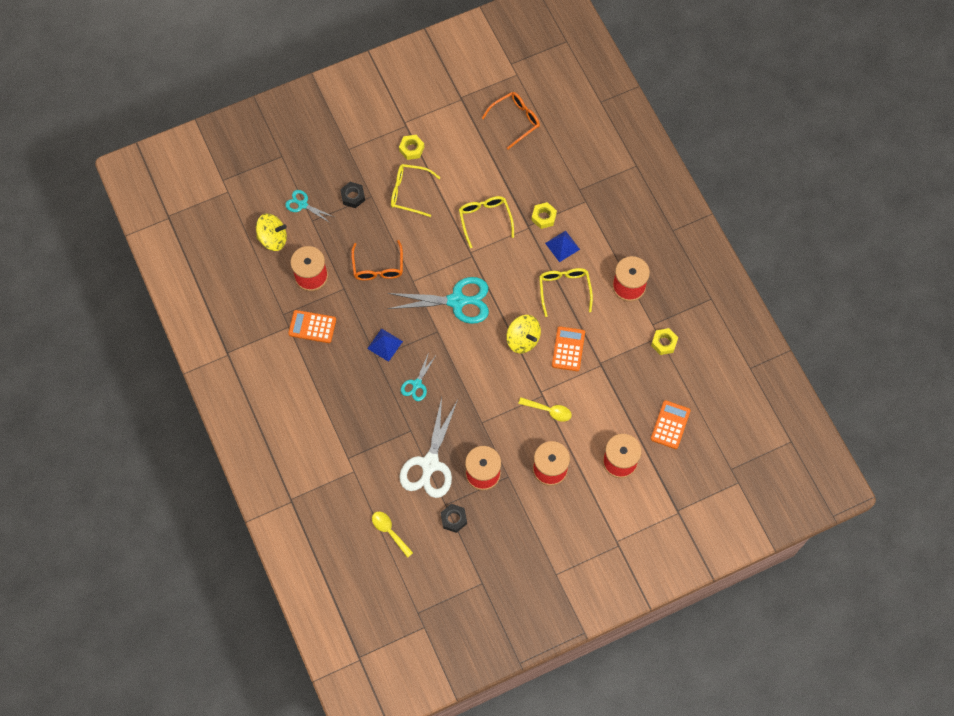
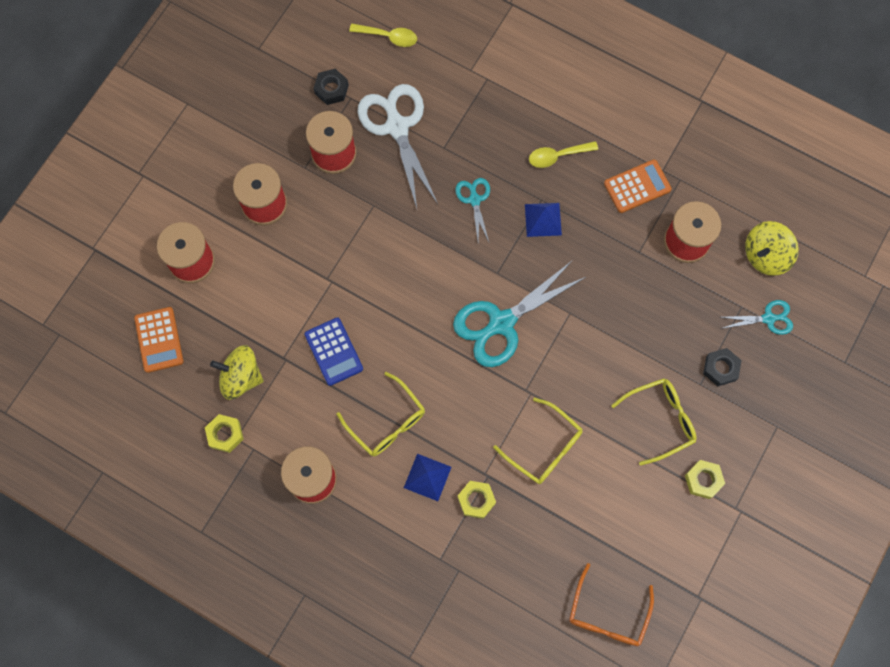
camera: 145 degrees right, 5 degrees up
orange glasses [351,240,403,280] -> none
yellow spinning top [506,315,541,354] -> yellow spinning top moved to [210,345,264,400]
yellow spoon [518,397,572,422] -> yellow spoon moved to [529,141,598,168]
orange calculator [552,326,585,371] -> blue calculator [304,317,363,386]

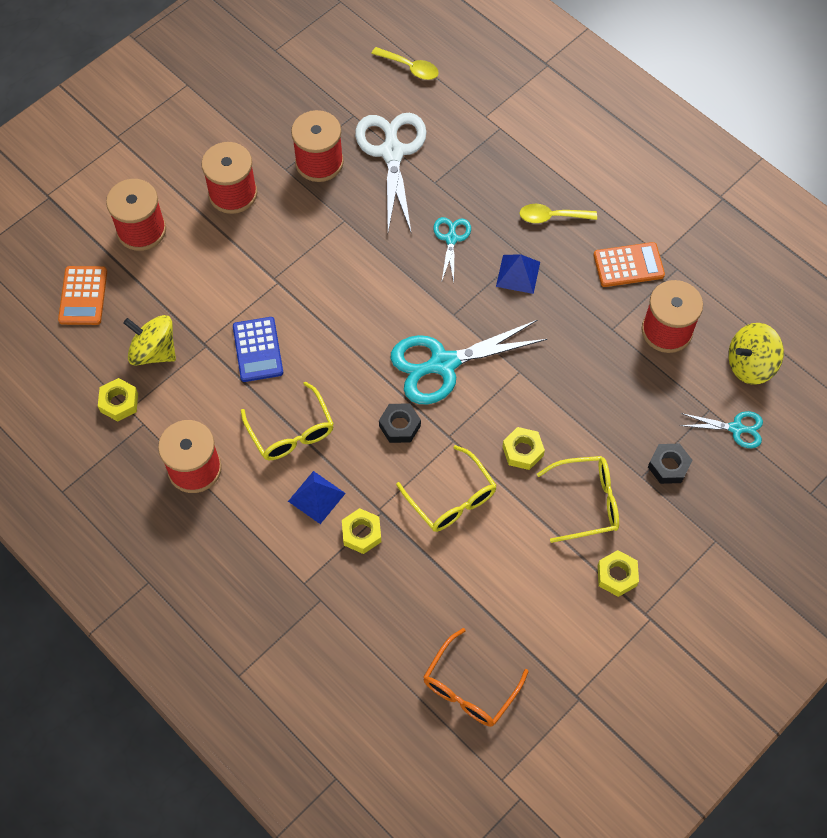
camera: 15 degrees right, 10 degrees down
black nut [314,69,349,105] -> black nut moved to [379,403,421,443]
none -> yellow nut [502,427,545,470]

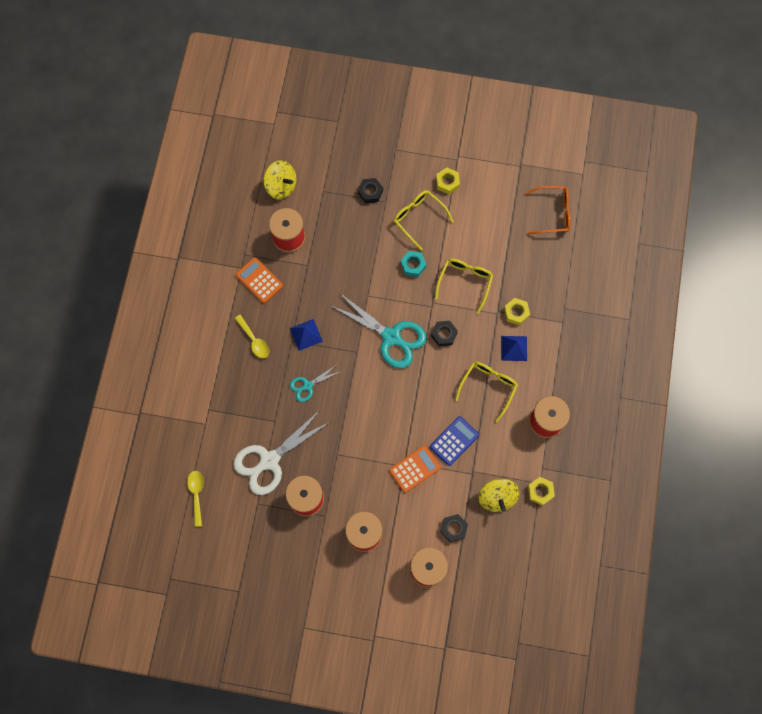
camera: 125 degrees left, 10 degrees up
orange calculator [58,266,107,325] -> orange calculator moved to [389,445,441,493]
yellow nut [502,427,545,470] -> turquoise nut [400,251,427,277]
turquoise scissors [680,411,763,448] -> none
none -> black nut [440,514,468,542]

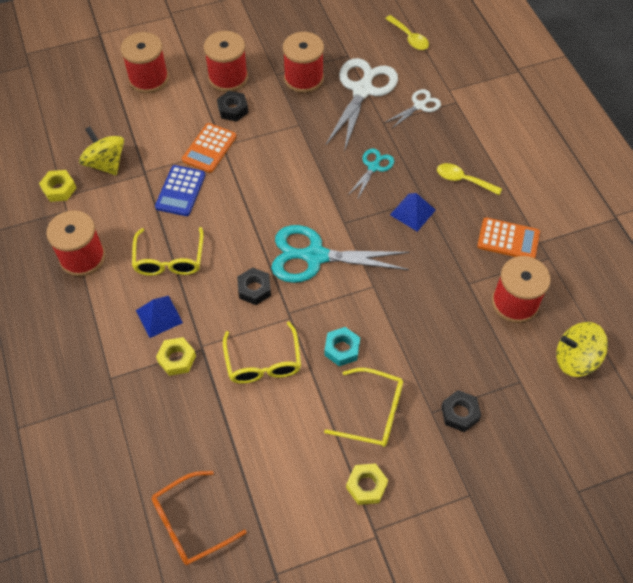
camera: 150 degrees right, 15 degrees down
black nut [440,514,468,542] -> black nut moved to [217,91,248,122]
none -> white scissors [384,89,441,129]

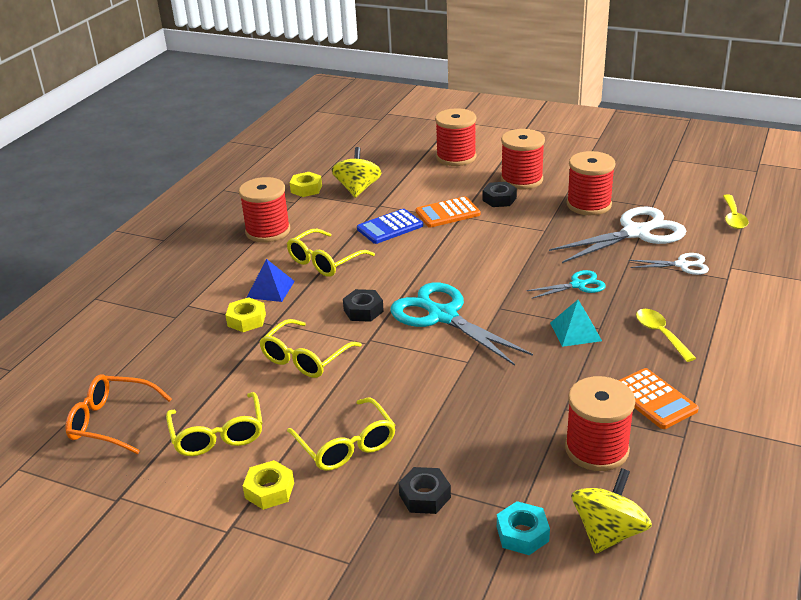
camera: 45 degrees right, 25 degrees down
turquoise nut [324,327,360,366] -> turquoise nut moved to [497,501,550,555]
blue pyramid [390,193,436,232] -> turquoise pyramid [550,300,602,347]
yellow spinning top [556,322,608,377] -> yellow spinning top turned 75 degrees clockwise [572,468,652,554]
none -> yellow glasses [166,392,262,456]

